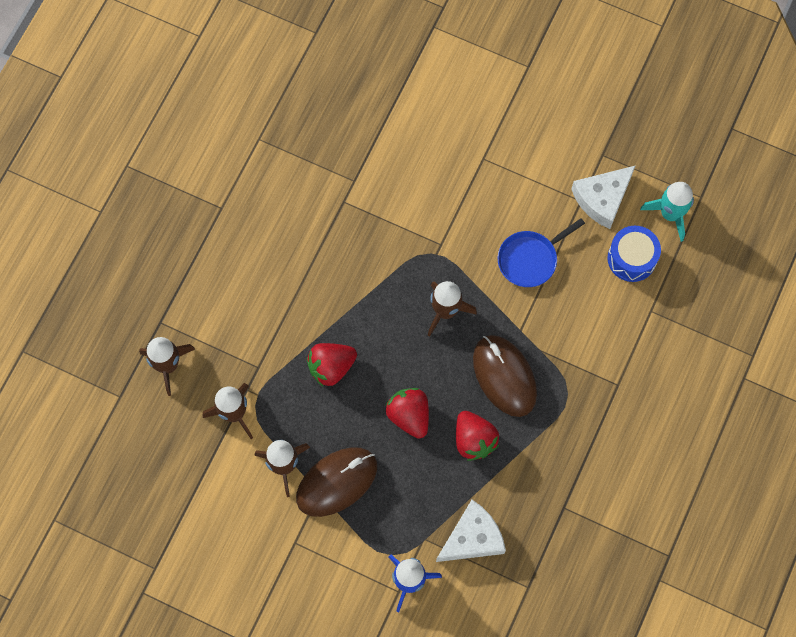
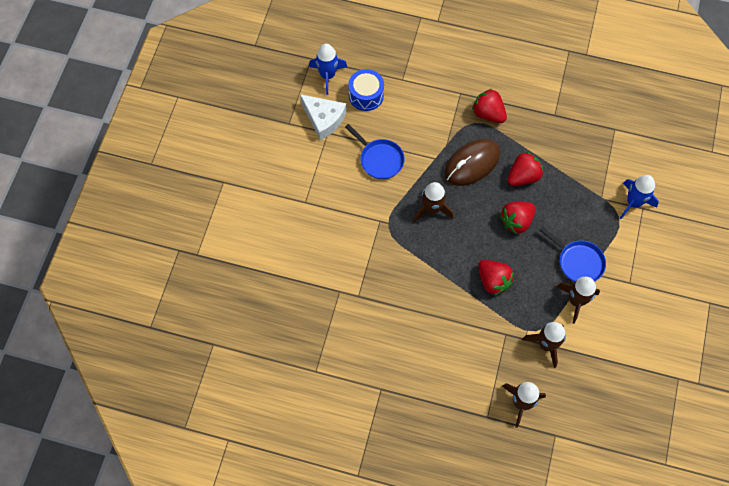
camera: 100 degrees left, 5 degrees down
brown mouse [296,447,377,517] -> blue pan [540,226,606,282]
white cheese [436,500,506,562] -> none
turquoise rocket [640,182,694,242] -> blue rocket [309,44,347,95]
none -> red strawberry [472,88,507,123]

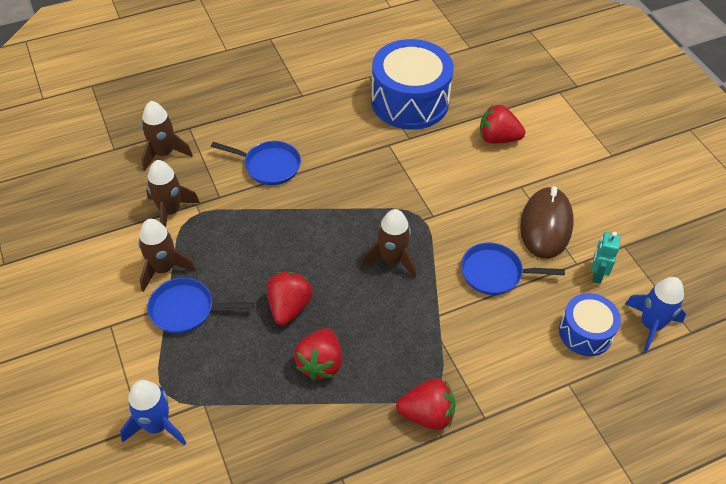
camera: 140 degrees right, 15 degrees down
white cheese [300,94,347,140] -> turquoise robot [592,232,621,284]
brown mouse [444,139,500,186] -> brown mouse moved to [520,186,574,259]
red strawberry [478,260,514,296] -> red strawberry moved to [480,105,525,144]
none -> blue pan [211,141,301,185]
none -> blue drum [371,39,454,130]

